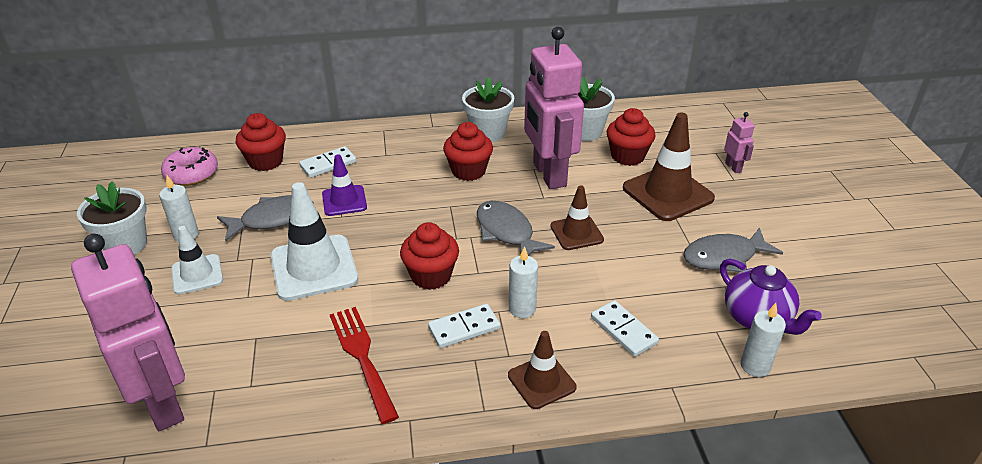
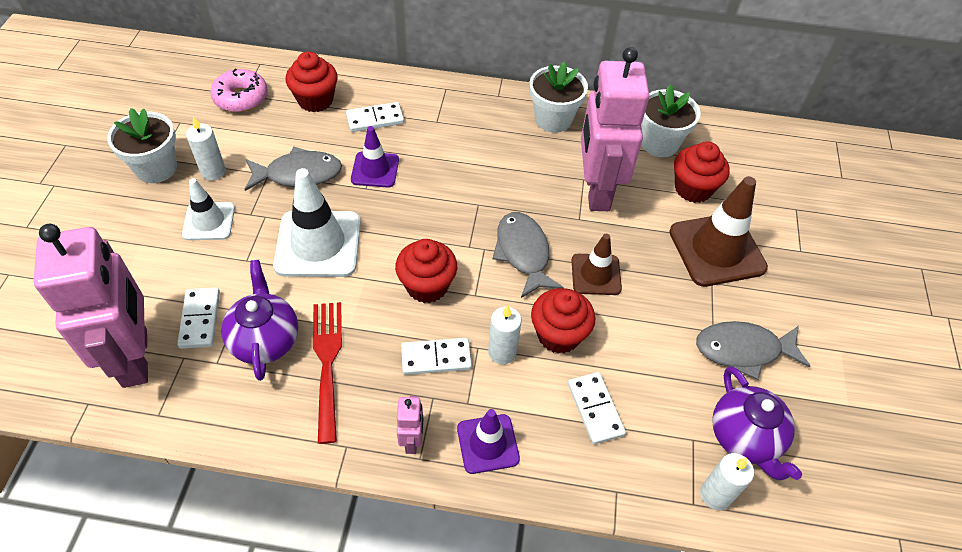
camera: 15 degrees right, 15 degrees up
red cupcake [443,122,493,181] -> red cupcake moved to [531,288,595,354]
brown traffic cone [508,331,576,409] -> purple traffic cone [457,409,520,474]
pink robot [724,112,755,173] -> pink robot moved to [397,396,423,454]
none -> white domino [177,287,220,349]
none -> purple teapot [221,260,298,381]

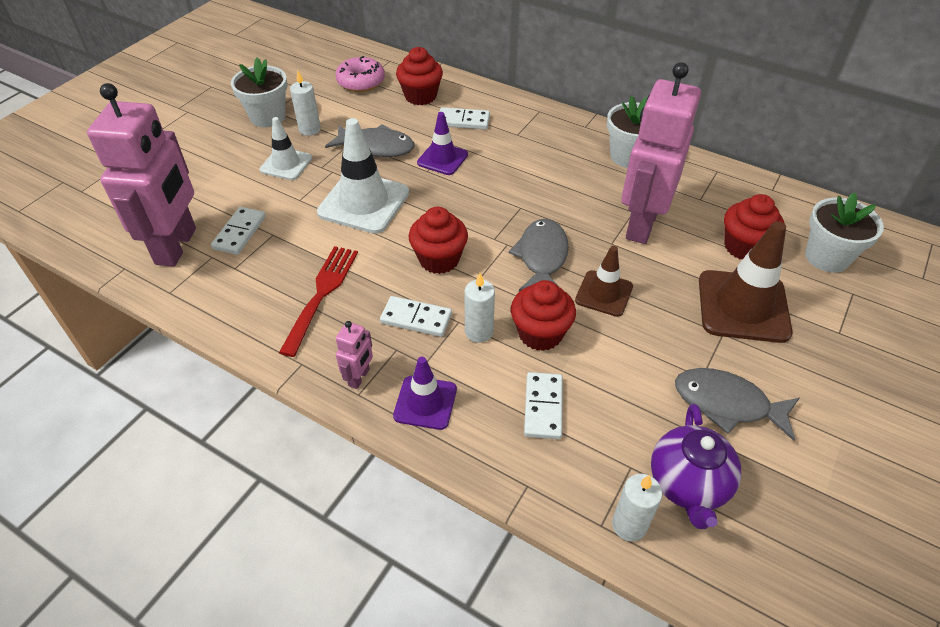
camera: 25 degrees right, 5 degrees down
purple teapot [221,260,298,381] -> none
white flower pot [641,85,701,157] -> white flower pot moved to [805,192,884,273]

